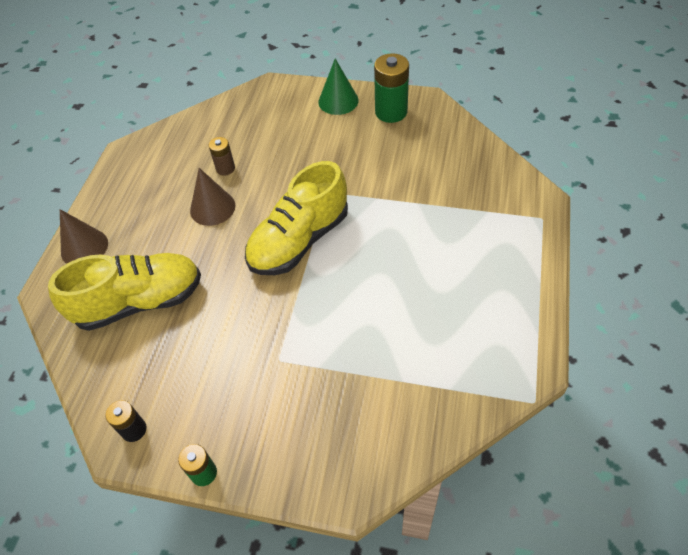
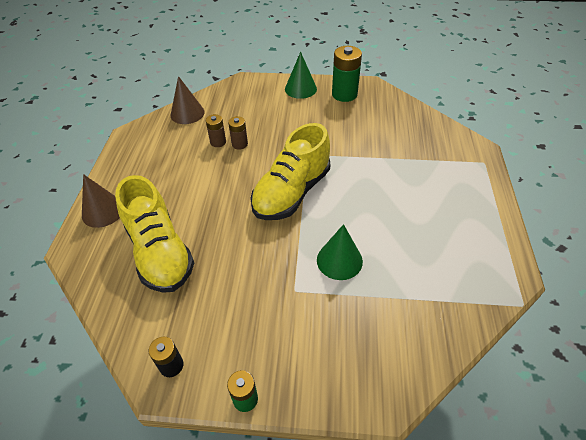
camera: 10 degrees left, 5 degrees down
yellow shoe [48,253,201,331] -> yellow shoe turned 90 degrees clockwise [115,175,194,293]
brown cone [190,168,235,226] -> brown cone moved to [171,76,204,124]
none -> brown battery [228,116,248,150]
none -> green cone [317,224,363,280]

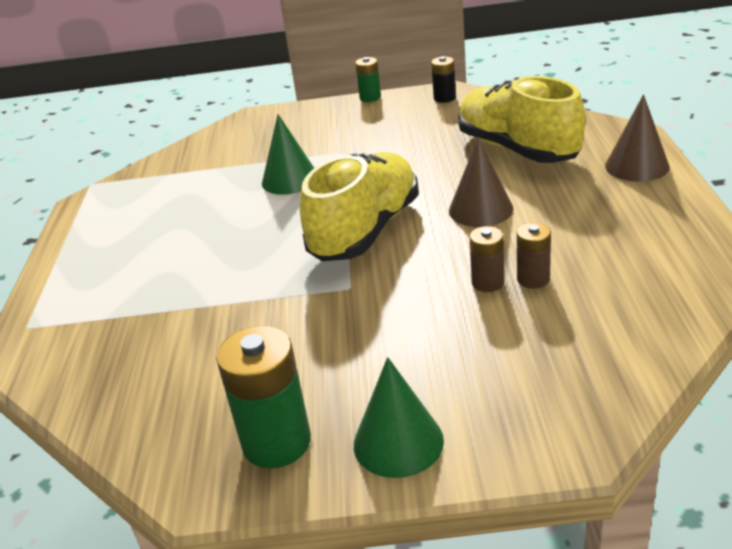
camera: 175 degrees right, 15 degrees down
brown cone [171,76,204,124] -> brown cone moved to [449,137,513,227]

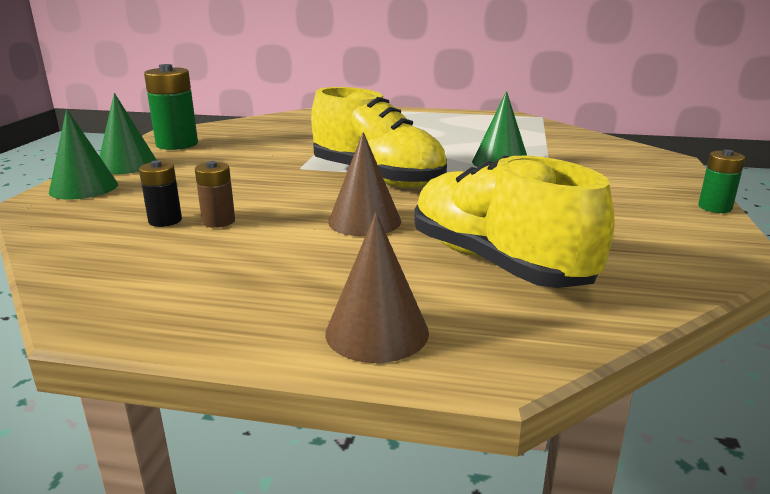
camera: 100 degrees right, 10 degrees down
black battery [431,56,456,103] -> black battery moved to [139,160,182,227]
yellow shoe [458,76,585,163] -> yellow shoe turned 105 degrees counterclockwise [414,155,615,288]
brown battery [469,226,504,292] -> none
none -> green cone [49,109,118,200]

